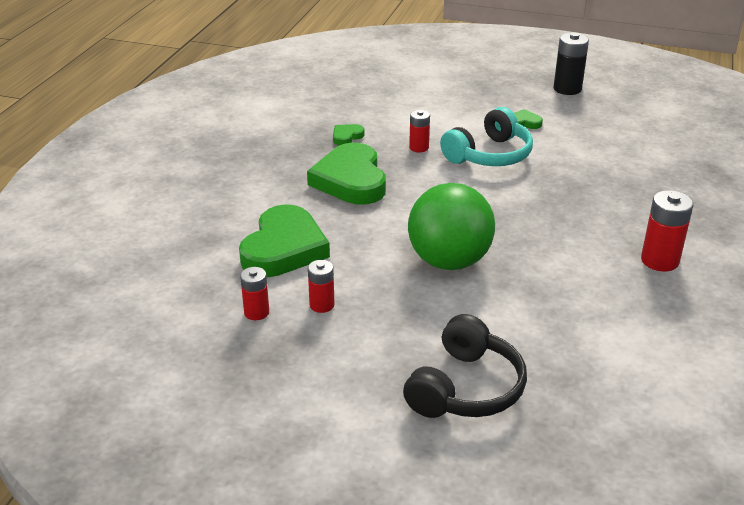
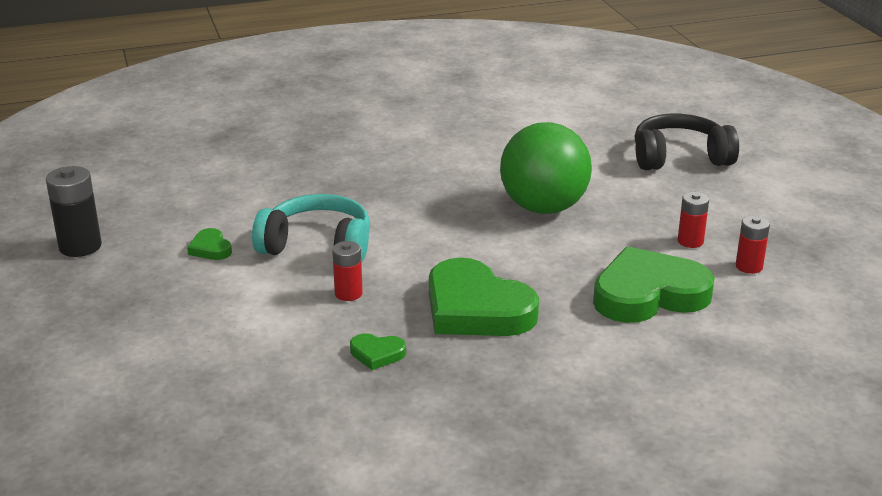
camera: 125 degrees left, 5 degrees down
green heart [307,143,386,204] -> green heart turned 90 degrees clockwise [429,258,539,336]
red battery [641,190,693,271] -> none

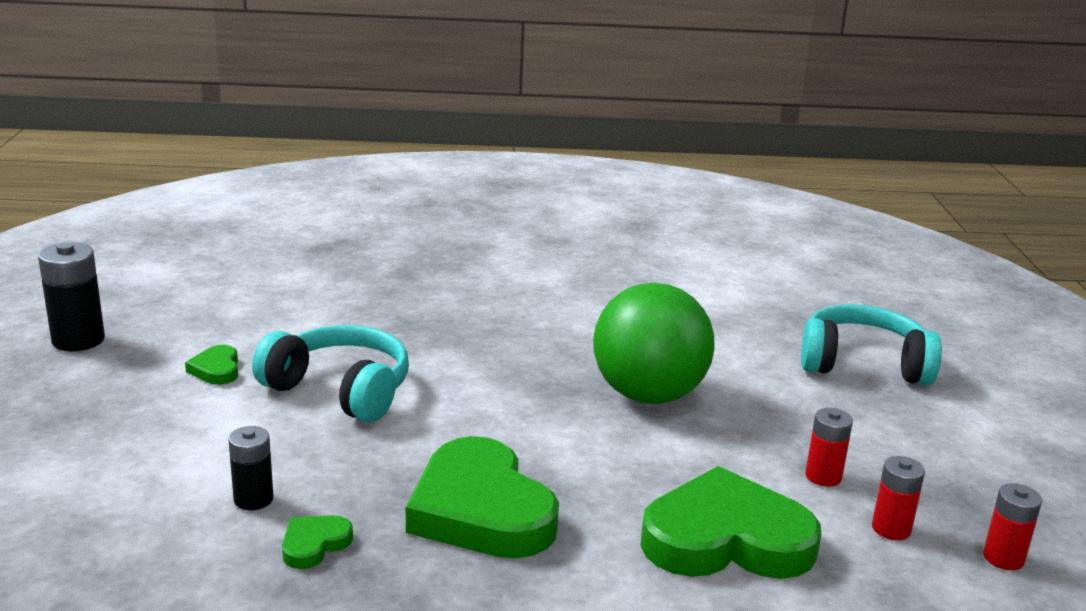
camera: 15 degrees right, 5 degrees down
red battery [332,241,363,301] -> red battery moved to [983,483,1042,570]
green heart [350,333,406,370] -> green heart turned 105 degrees clockwise [282,515,353,569]
black headphones [635,114,739,170] -> turquoise headphones [801,304,942,385]
none -> black battery [228,426,274,510]

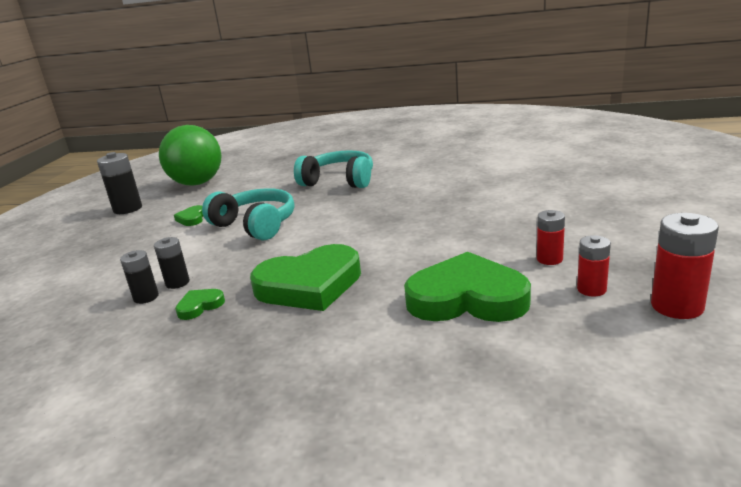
camera: 15 degrees right, 0 degrees up
green heart [406,436,559,558] -> green heart turned 90 degrees counterclockwise [250,244,361,311]
green ball [593,283,715,404] -> green ball moved to [159,125,221,186]
turquoise headphones [801,304,942,385] -> turquoise headphones moved to [294,150,373,188]
red battery [983,483,1042,570] -> red battery [651,213,719,319], size x1.60
none -> black battery [120,250,159,304]

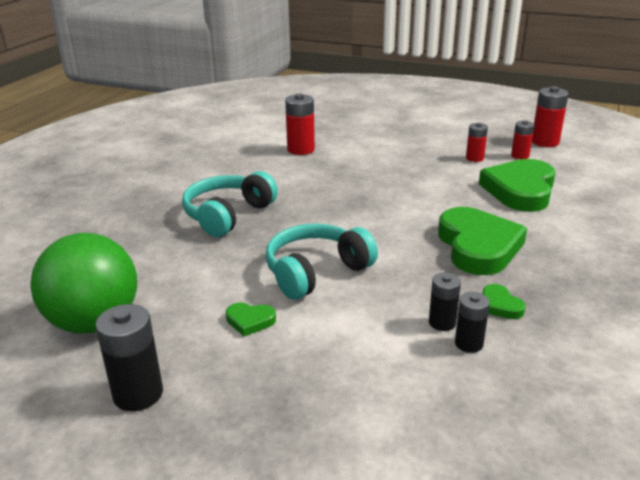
camera: 80 degrees left, 5 degrees up
none -> red battery [285,93,315,155]

